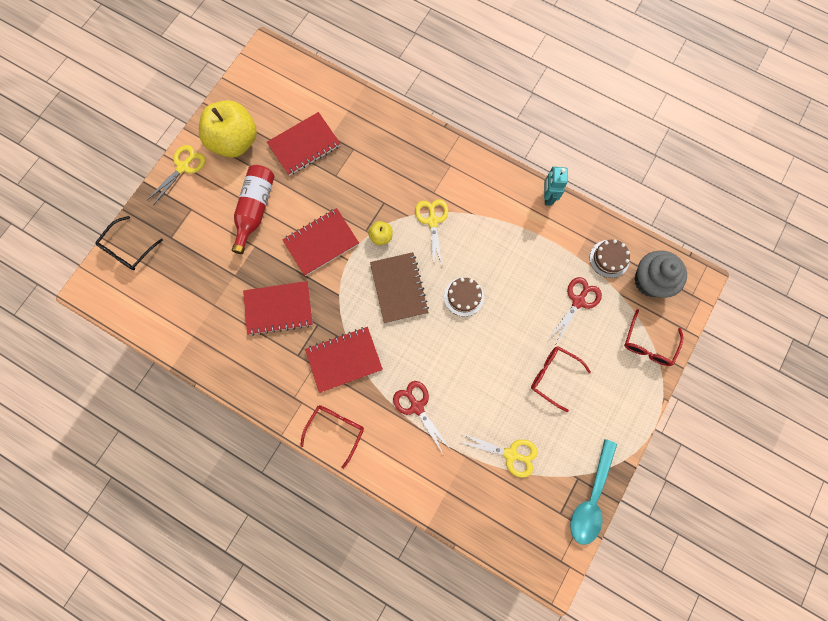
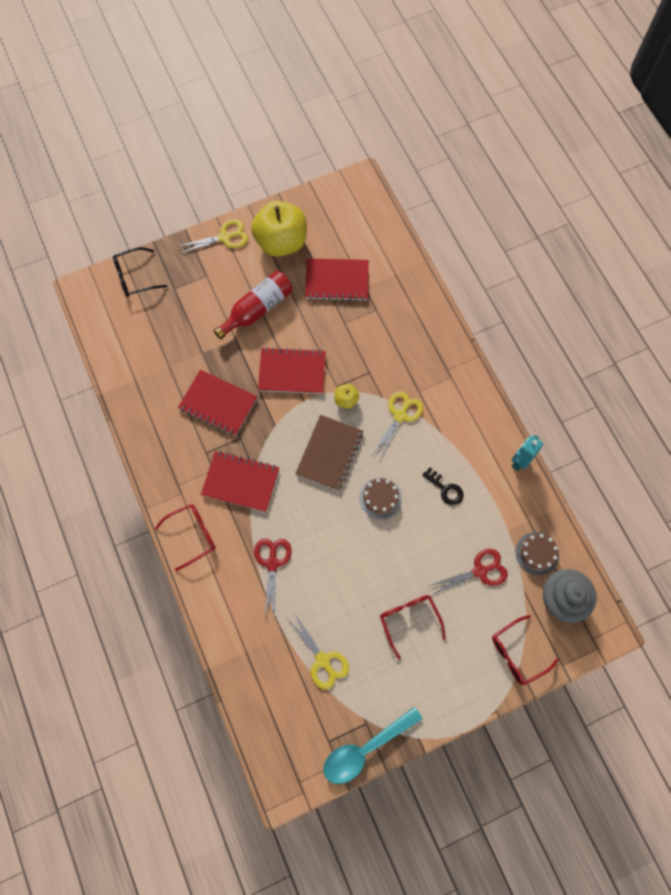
camera: 35 degrees right, 5 degrees down
none -> black key [422,467,464,505]

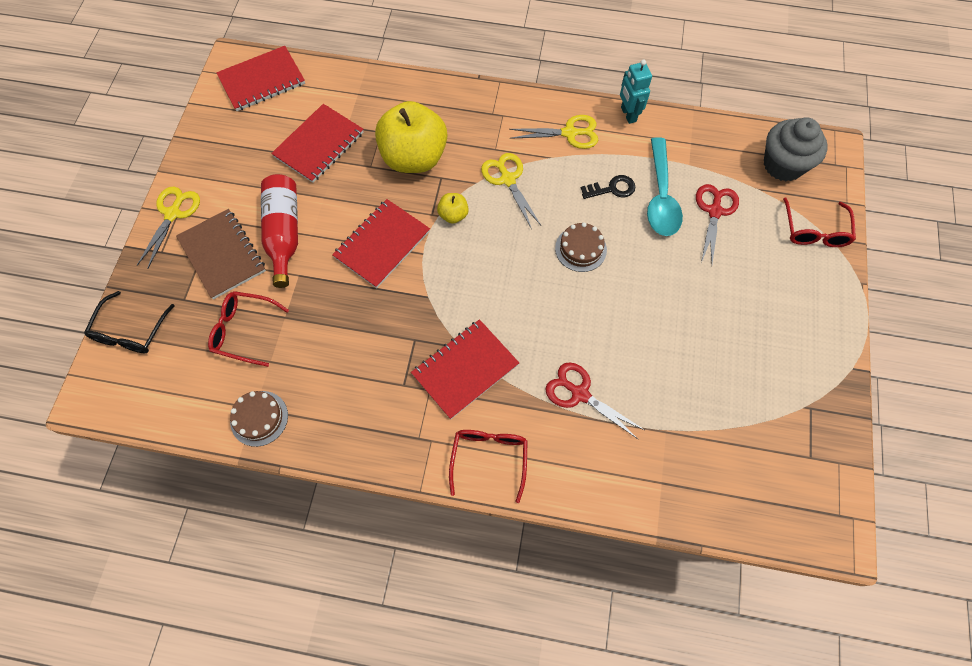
camera: 55 degrees left, 5 degrees down
red notebook [178,370,257,436] -> red notebook moved to [216,46,305,111]
yellow apple [251,200,307,257] -> yellow apple moved to [375,101,447,173]
yellow scissors [287,613,349,689] -> yellow scissors moved to [509,115,598,149]
brown notebook [295,415,363,491] -> brown notebook moved to [176,209,266,300]
turquoise spoon [323,706,423,784] -> turquoise spoon moved to [647,137,683,236]
red glasses [380,595,446,660] -> red glasses moved to [208,291,289,367]
brown cake [516,532,559,575] -> brown cake moved to [230,391,288,447]

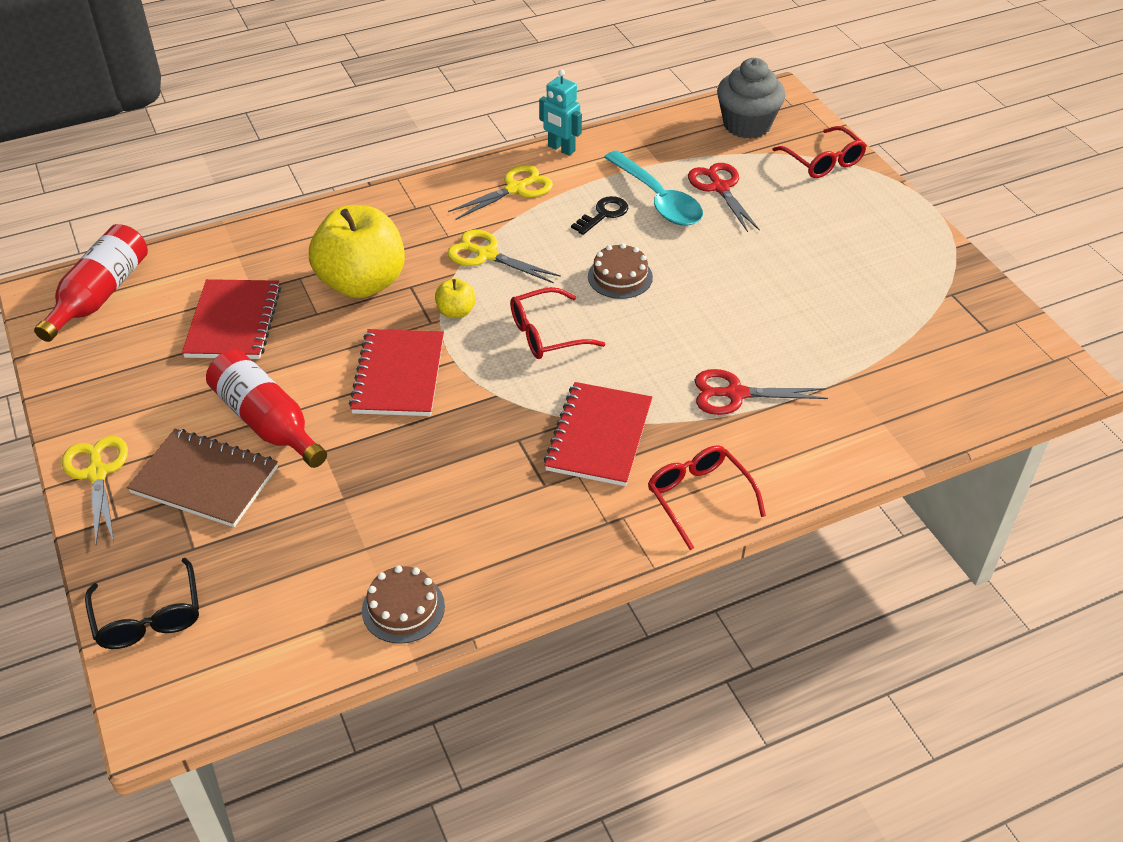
camera: 35 degrees left, 20 degrees down
red glasses [208,291,289,367] -> red glasses moved to [510,287,605,359]
red notebook [216,46,305,111] -> red bottle [34,224,148,342]

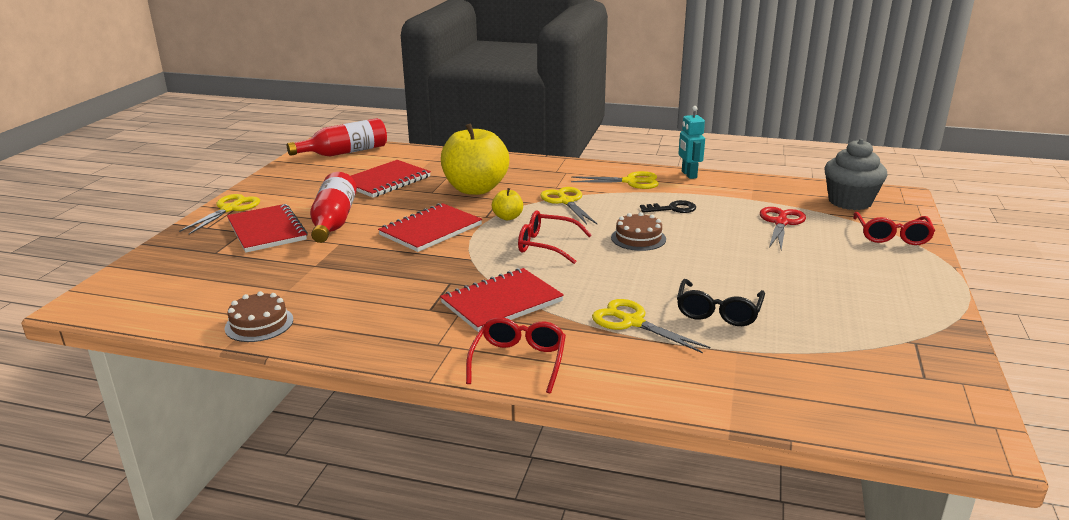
camera: 40 degrees right, 20 degrees down
black glasses [85,558,199,649] -> black glasses moved to [677,279,765,326]
brown notebook [127,429,278,527] -> red notebook [227,204,308,253]
turquoise spoon [604,150,703,226] -> none
red scissors [695,369,828,415] -> yellow scissors [592,299,710,353]

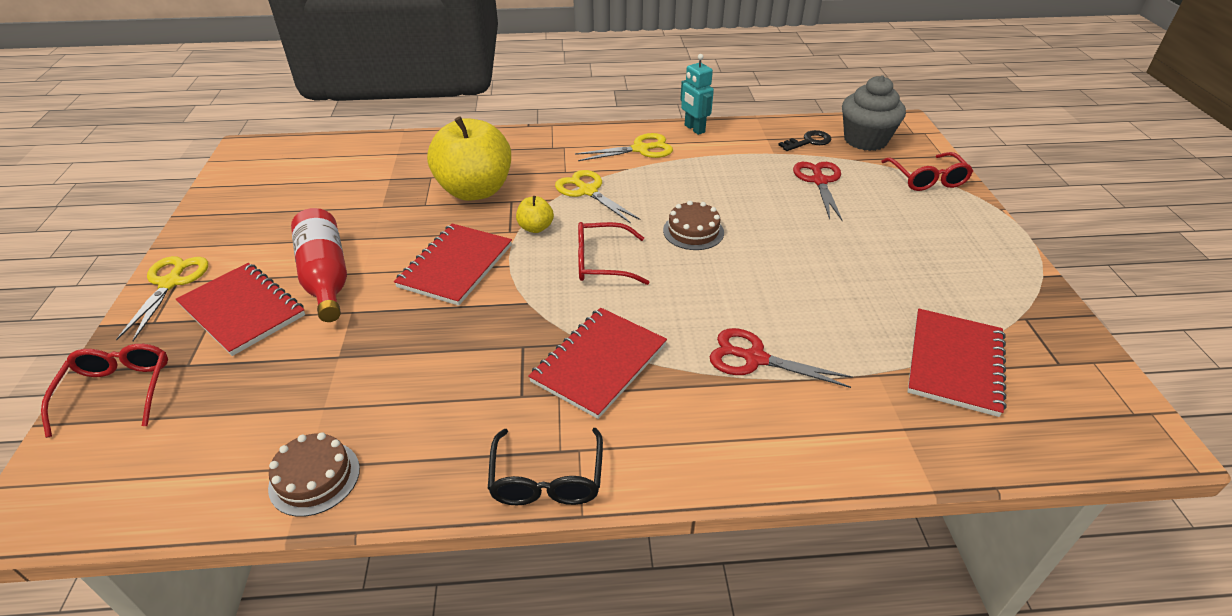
camera: 20 degrees left, 15 degrees up
red bottle [287,118,387,156] -> none
red notebook [351,160,431,198] -> red notebook moved to [908,309,1007,417]
red glasses [466,317,566,393] -> red glasses moved to [41,344,168,438]
yellow scissors [592,299,710,353] -> red scissors [710,328,853,388]
black key [640,200,696,213] -> black key moved to [778,130,831,151]
black glasses [677,279,765,326] -> black glasses moved to [488,428,603,505]

